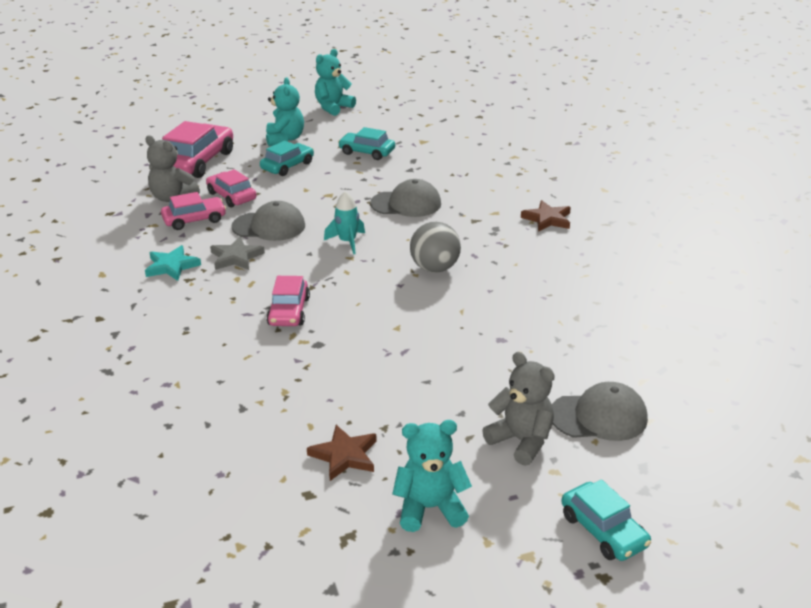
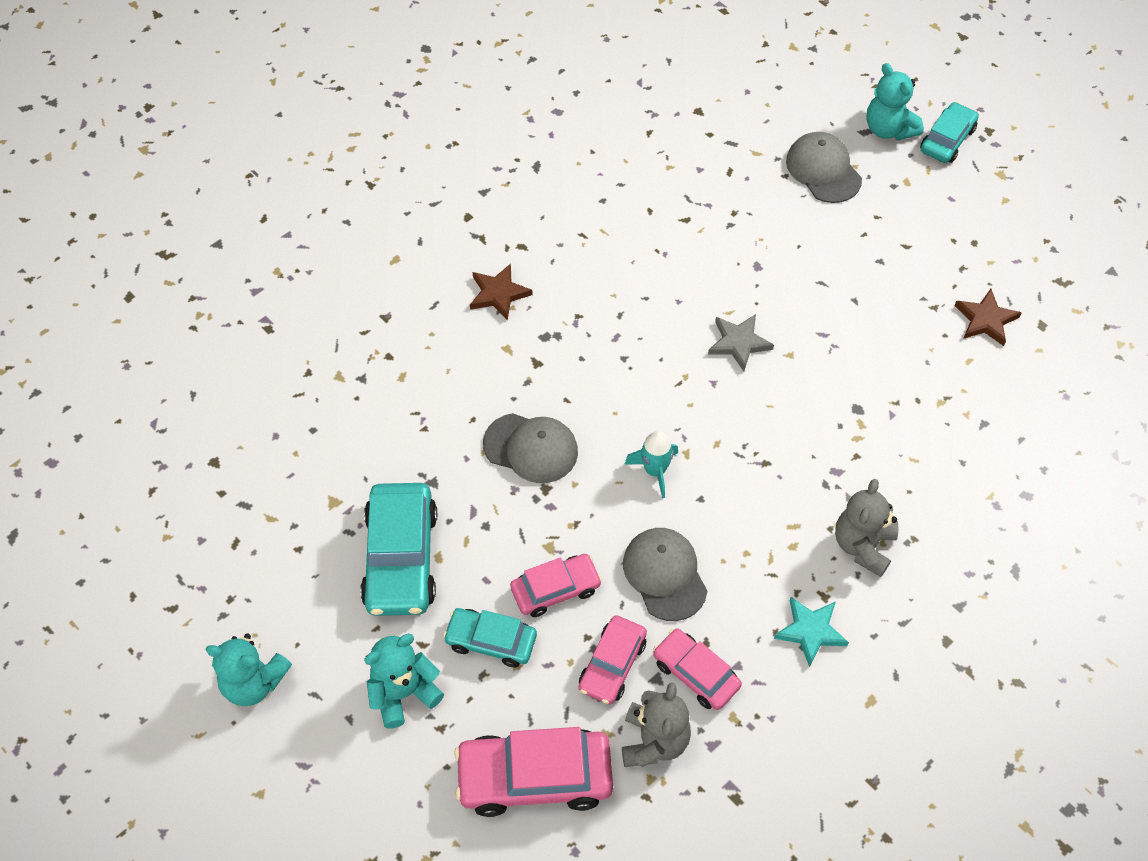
camera: 115 degrees left, 25 degrees up
grey star [210,237,265,270] -> grey star moved to [708,314,774,371]
pink car [266,276,310,326] -> pink car moved to [510,554,602,617]
turquoise car [338,127,395,160] -> turquoise car [360,483,437,616], size x1.65
grey cap [370,179,441,217] -> grey cap turned 135 degrees clockwise [483,413,578,483]
turquoise teddy bear [392,420,472,532] -> turquoise teddy bear moved to [866,63,924,140]
grey ball [410,222,461,273] -> none
grey teddy bear [482,352,555,466] -> grey teddy bear moved to [835,479,898,577]

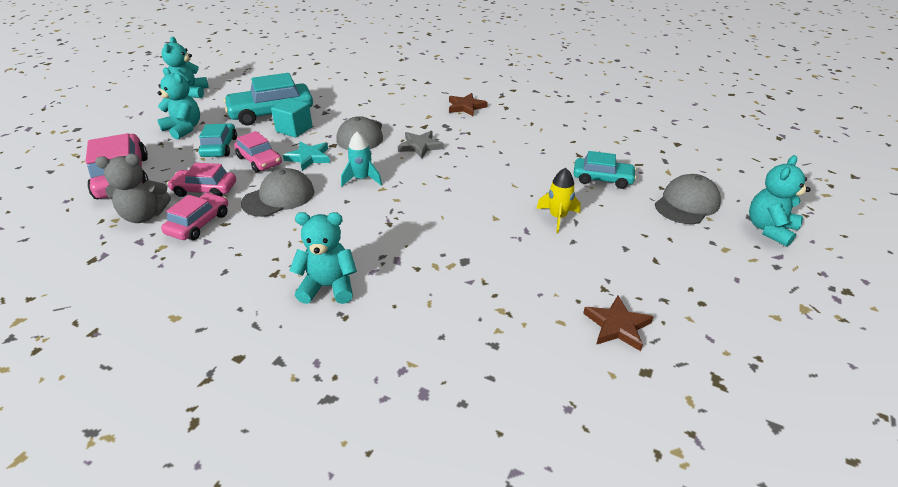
camera: 70 degrees right, 20 degrees down
grey star [708,314,774,371] -> grey star moved to [398,131,444,159]
turquoise star [774,597,849,667] -> turquoise star moved to [283,142,330,171]
grey teddy bear [835,479,898,577] -> turquoise teddy bear [289,212,357,304]
turquoise car [920,102,979,163] -> turquoise car moved to [574,151,637,189]
none -> turquoise cube [271,98,312,137]
none -> yellow rocket [536,168,581,233]

